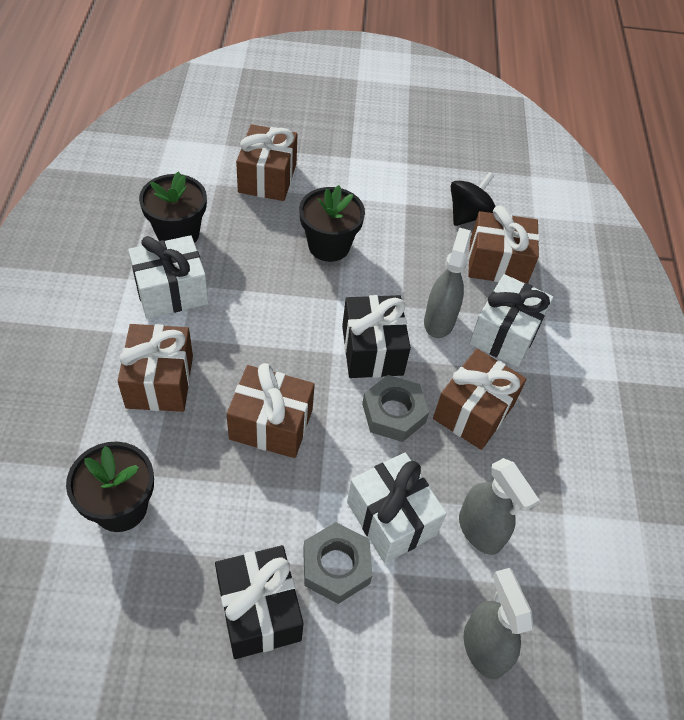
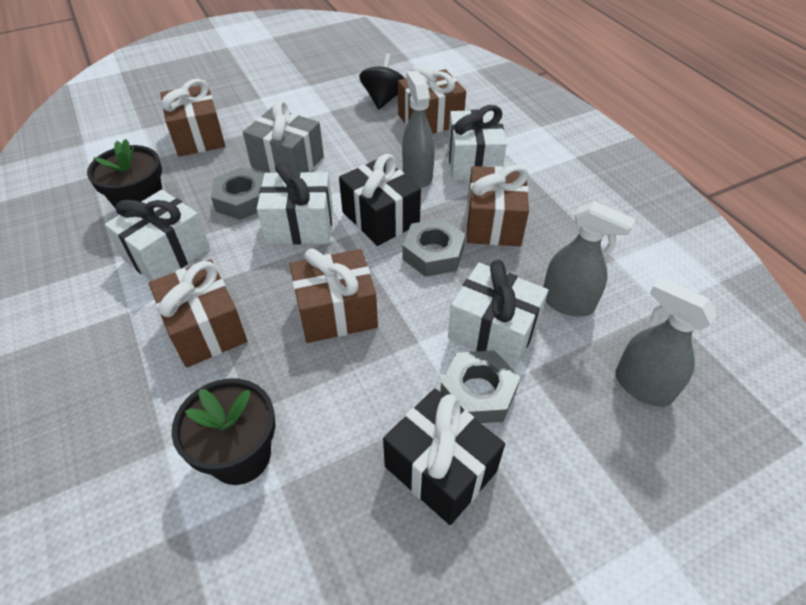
camera: 25 degrees left, 5 degrees down
black flower pot [299,185,365,262] -> grey gift [243,100,324,173]
none -> grey nut [211,167,264,220]
none -> white gift [257,162,333,244]

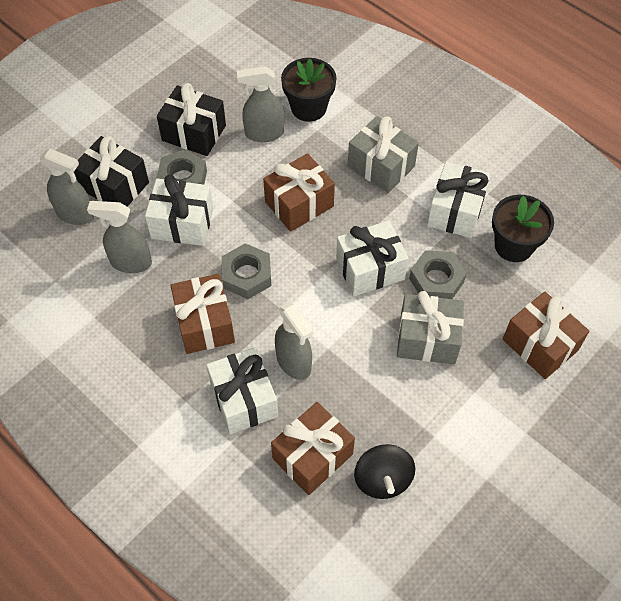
camera: 160 degrees right, 10 degrees up
brown gift [149,259,247,368] -> grey gift [348,116,419,193]
black gift [339,154,421,246] -> black gift moved to [74,136,149,206]
none -> grey spray bottle [237,66,284,142]

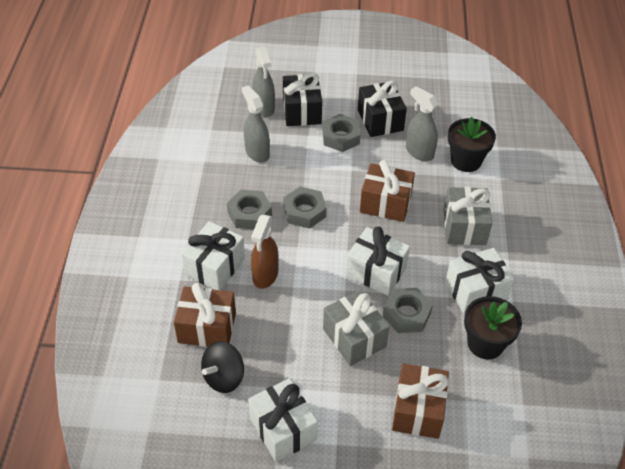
camera: 50 degrees right, 10 degrees down
white gift [145,174,213,246] -> white gift moved to [248,378,318,462]
brown gift [170,274,235,354] -> grey nut [227,190,272,229]
grey spray bottle [275,302,313,380] -> brown spray bottle [251,215,279,289]

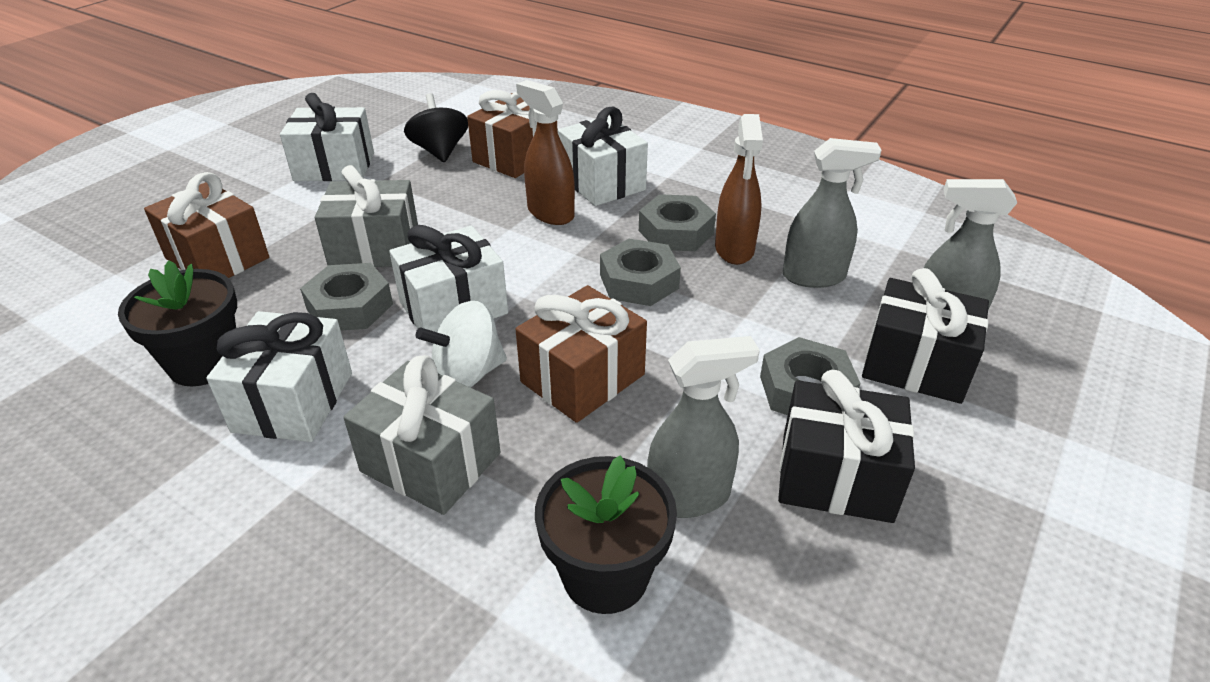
camera: 120 degrees right, 10 degrees down
none -> white spinning top [416,301,507,388]
none -> brown spray bottle [715,114,763,265]

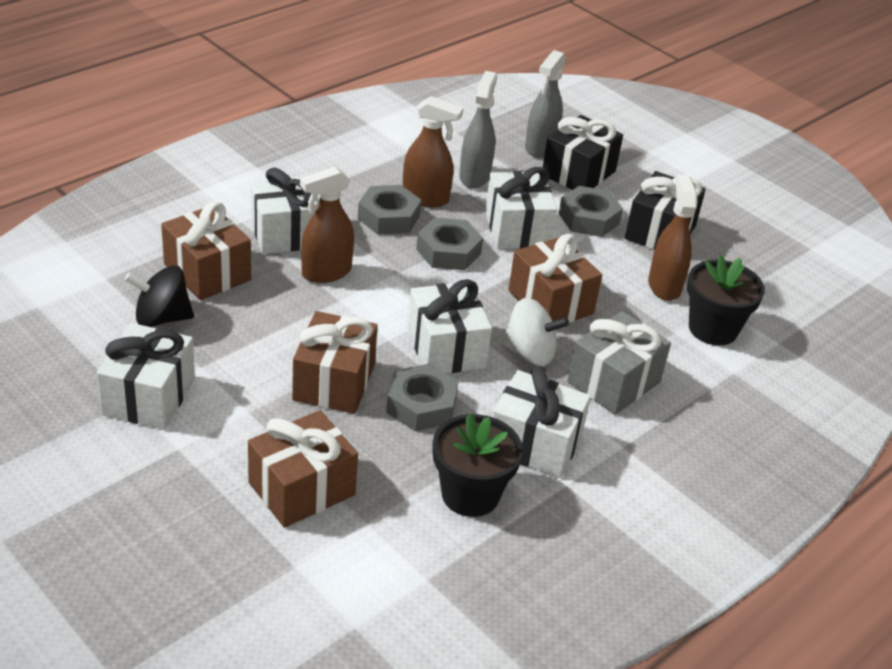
camera: 80 degrees left, 0 degrees up
grey gift [315,165,418,267] -> brown gift [292,311,378,414]
white spinning top [416,301,507,388] -> white spinning top turned 60 degrees counterclockwise [500,298,569,366]
grey spray bottle [647,336,760,518] -> brown spray bottle [648,175,697,301]
none -> white gift [485,167,557,249]

